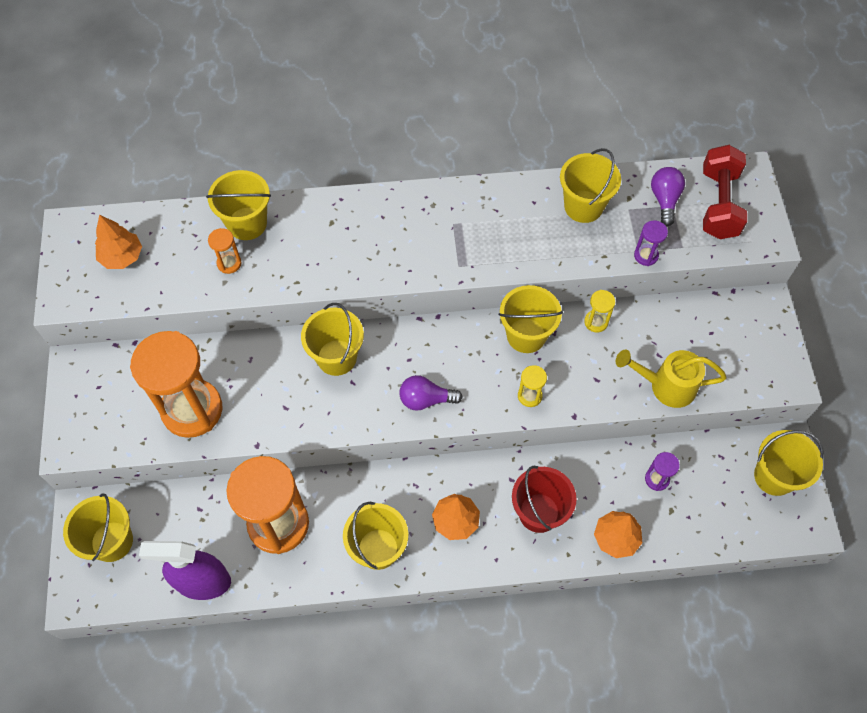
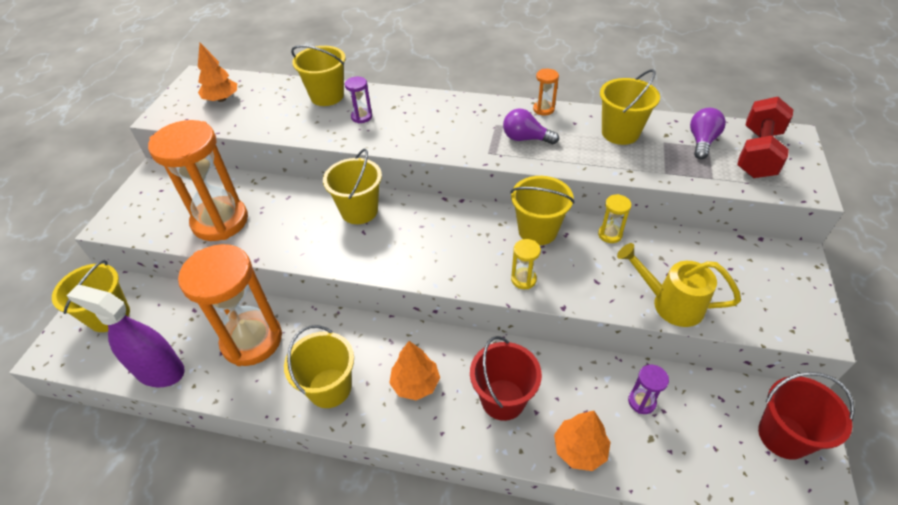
camera: 20 degrees right, 15 degrees down
orange hourglass [208,228,242,274] -> orange hourglass moved to [533,69,559,116]
purple light bulb [399,375,463,411] -> purple light bulb moved to [503,109,559,144]
purple hourglass [634,220,668,266] -> purple hourglass moved to [345,77,372,123]
yellow bucket [754,430,824,496] -> red bucket [758,372,855,460]

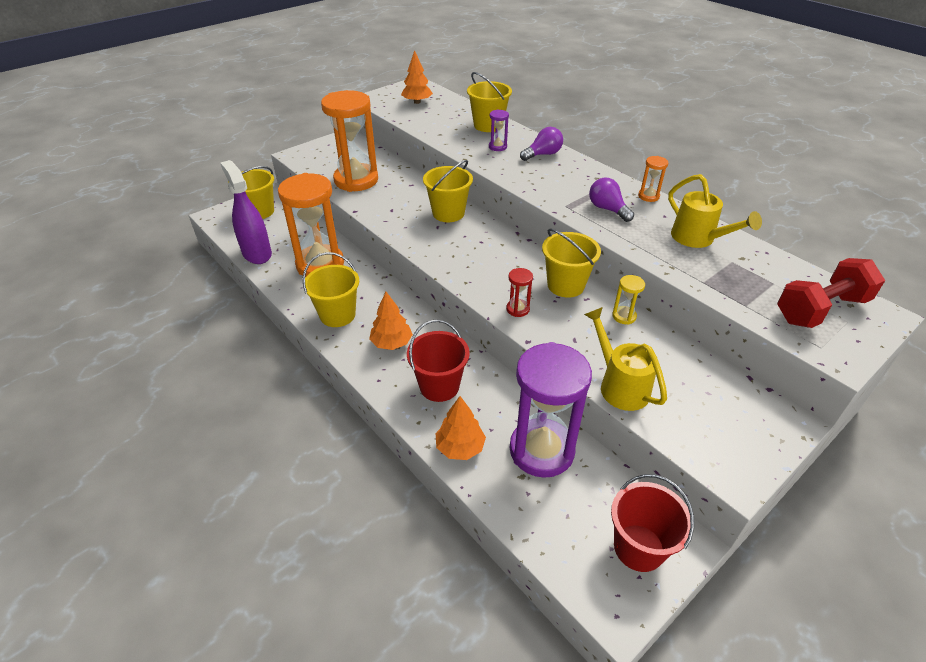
camera: 35 degrees right, 5 degrees down
yellow hourglass [511,239,541,289] -> red hourglass [506,268,533,317]
yellow bucket [600,69,660,145] -> yellow watering can [668,174,762,248]
purple hourglass [628,365,669,414] -> purple hourglass [510,342,592,478], size x2.45
purple light bulb [690,108,726,159] -> purple light bulb moved to [520,127,563,161]

